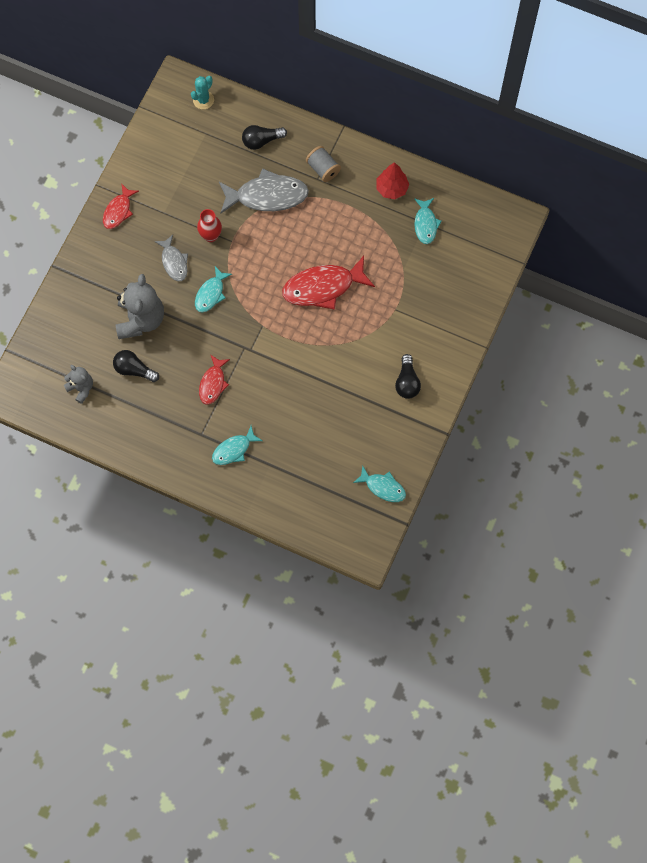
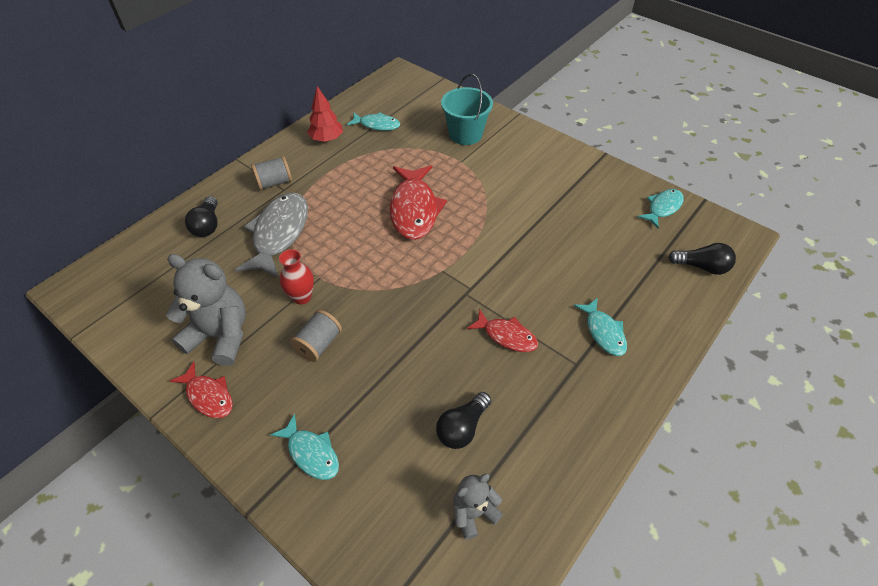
camera: 75 degrees left, 20 degrees down
grey teddy bear [115,274,164,339] -> grey teddy bear moved to [166,254,246,366]
grey fish [155,235,188,281] -> grey spool [290,310,342,362]
turquoise cactus [191,76,214,109] -> none
turquoise fish [195,266,232,313] -> turquoise fish moved to [270,414,339,480]
black light bulb [395,354,421,399] -> black light bulb moved to [668,243,736,275]
none -> turquoise bucket [441,73,493,145]

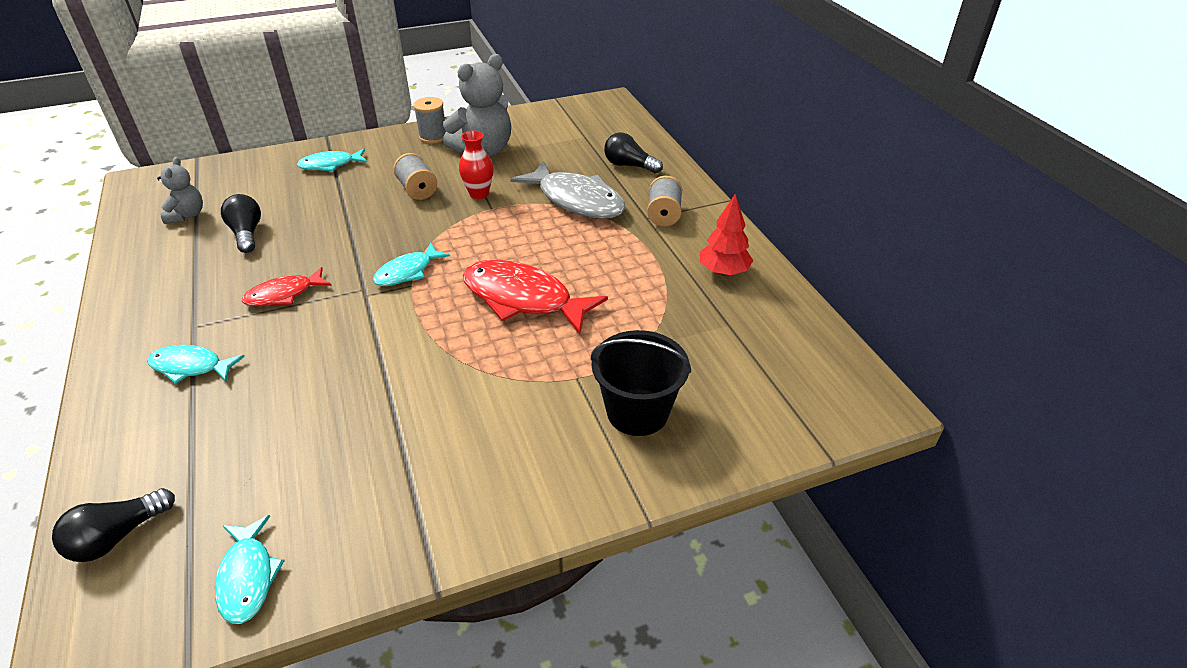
camera: 120 degrees right, 10 degrees down
red fish [170,362,233,418] -> grey spool [413,97,446,144]
turquoise fish [347,112,400,131] -> turquoise fish moved to [373,243,450,286]
turquoise bucket [441,73,493,145] -> black bucket [591,330,691,436]

